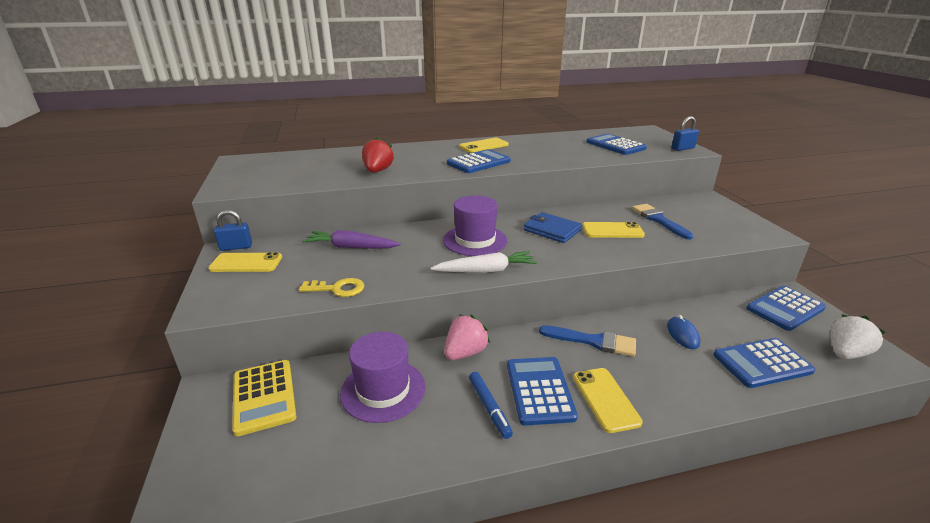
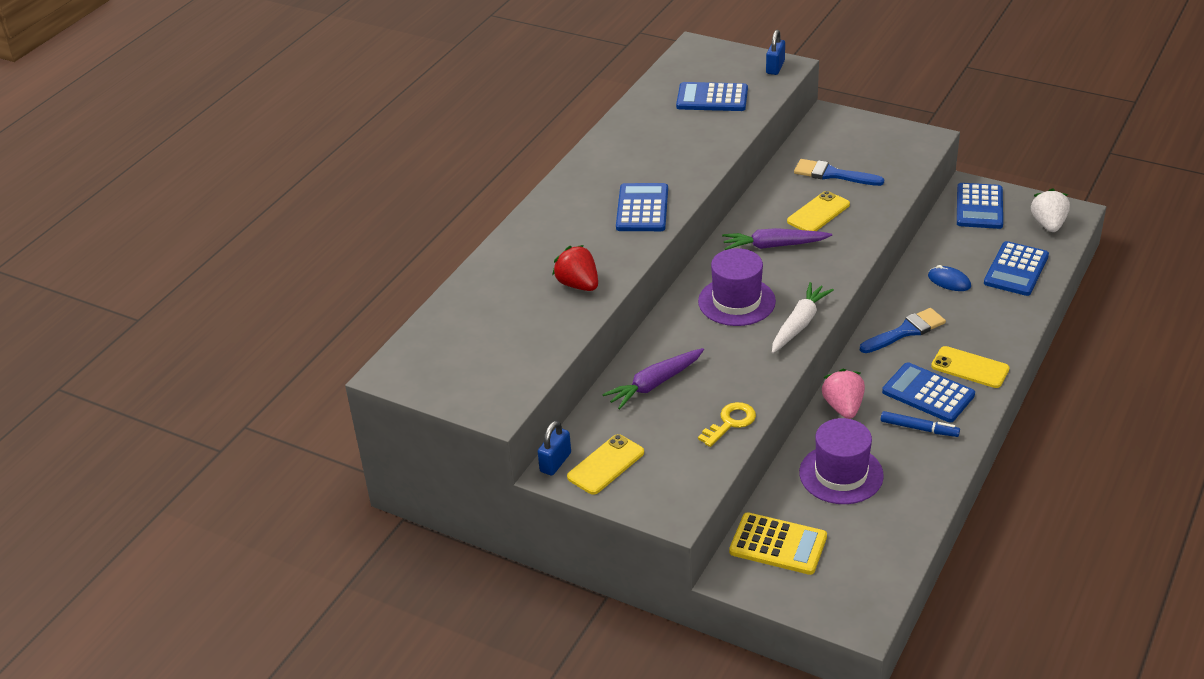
camera: 45 degrees left, 10 degrees up
yellow phone [459,138,508,153] -> none
blue wallet [523,212,582,243] -> purple carrot [722,228,832,250]

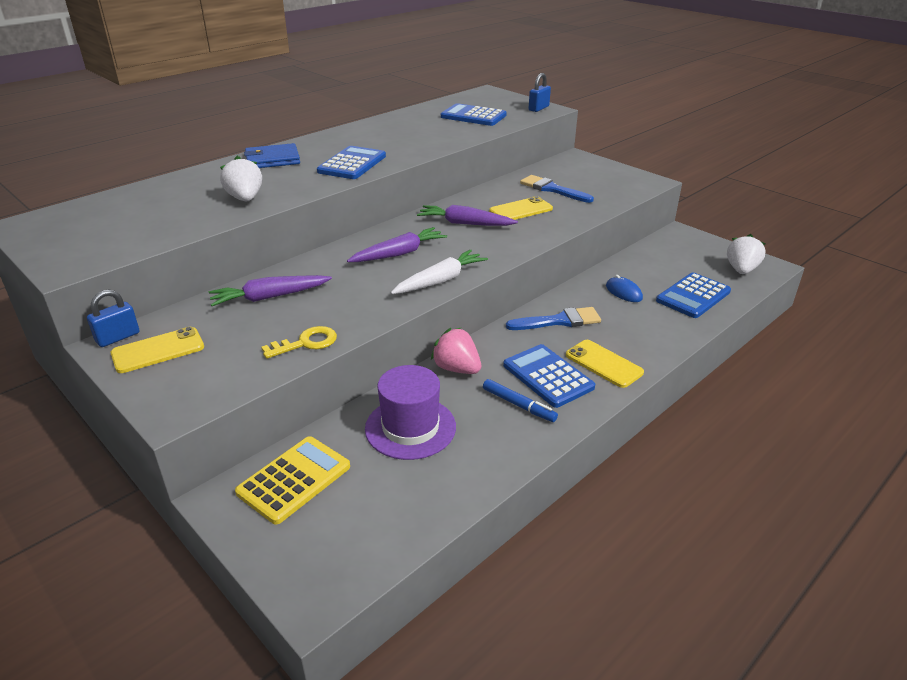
camera: 15 degrees right, 5 degrees down
red strawberry [552,245,598,291] -> white strawberry [220,156,262,201]
purple hat [698,248,776,326] -> purple carrot [347,227,447,262]
yellow calculator [729,512,827,575] -> yellow calculator turned 90 degrees counterclockwise [235,436,350,525]
pink strawberry [822,369,865,419] -> pink strawberry turned 60 degrees counterclockwise [431,328,481,374]
blue calculator [957,183,1003,229] -> none
none -> blue wallet [244,143,300,168]

